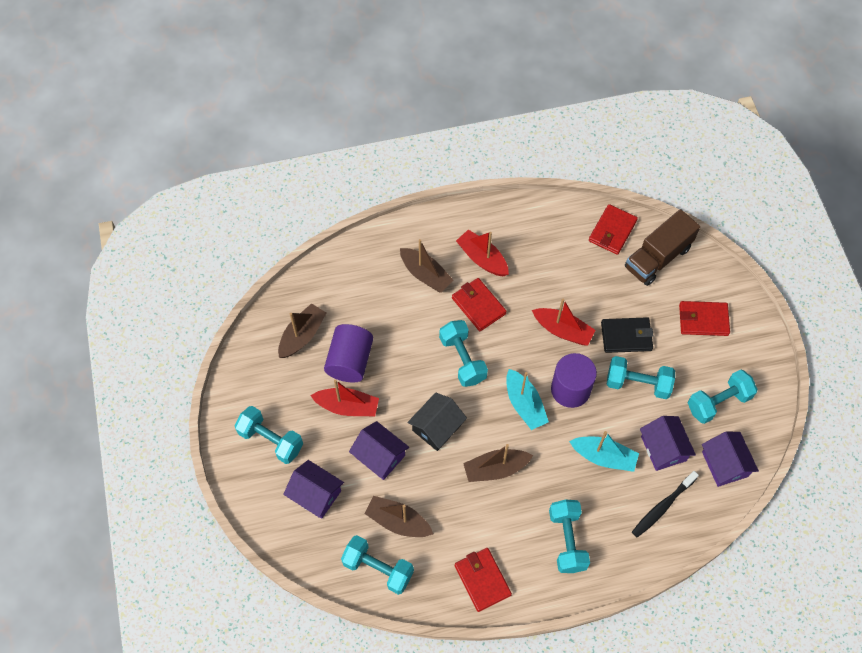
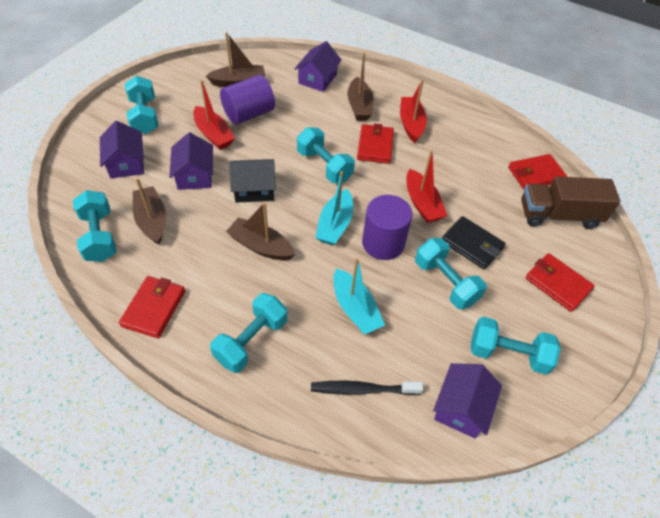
camera: 40 degrees right, 10 degrees down
turquoise dumbbell [439,320,488,387] -> turquoise dumbbell turned 60 degrees counterclockwise [297,127,355,183]
purple house [640,416,696,471] -> purple house moved to [294,41,341,92]

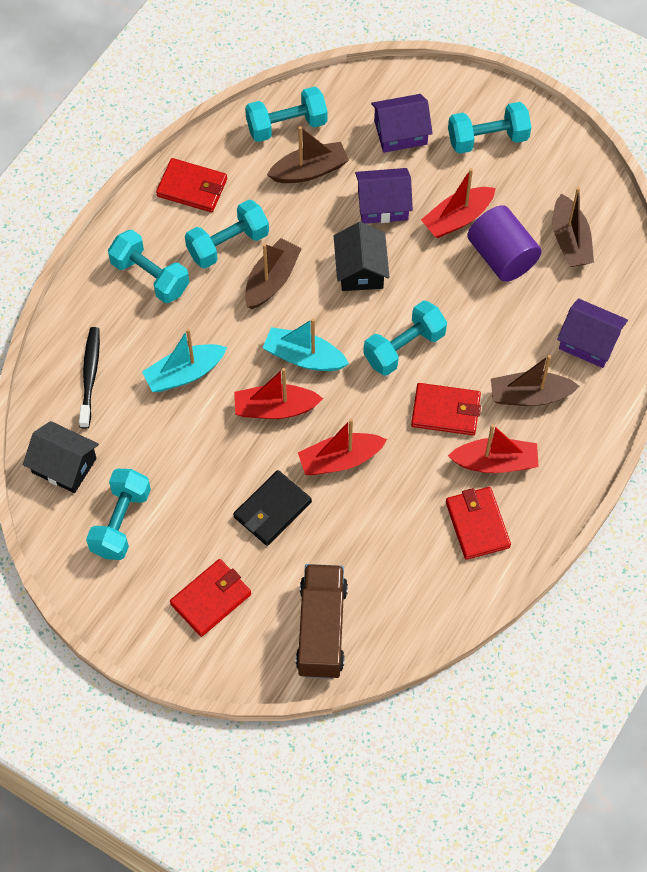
camera: 95 degrees right, 10 degrees up
purple cylinder [362,195,413,260] -> red boat [234,368,323,419]
turquoise dumbbell [415,238,487,309] -> turquoise dumbbell moved to [185,200,269,269]
purple house [433,363,502,438] -> black house [23,421,99,493]
red wallet [508,154,567,190] -> red wallet moved to [446,487,511,560]

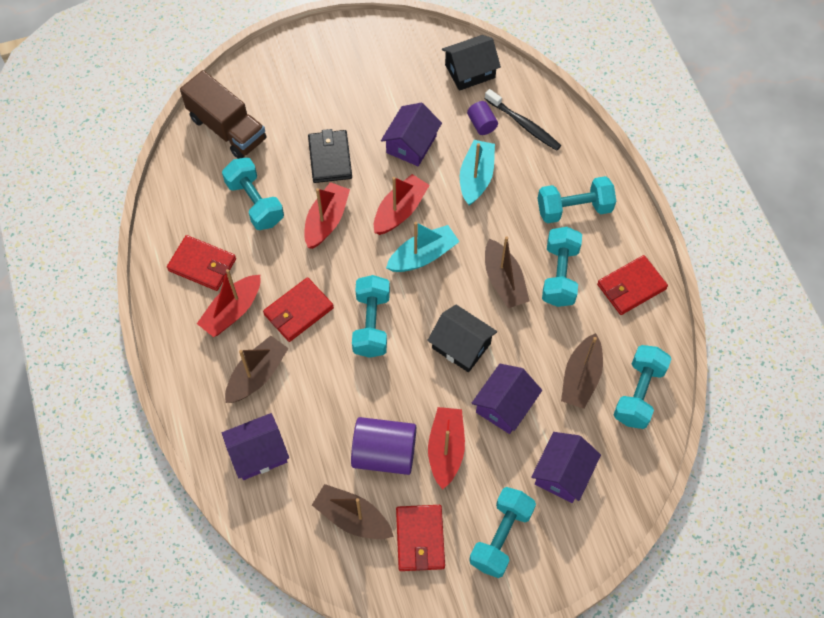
camera: 130 degrees right, 0 degrees up
turquoise dumbbell [86,469,151,560] -> turquoise dumbbell moved to [222,158,284,230]
red wallet [170,559,251,637] -> red wallet moved to [396,505,445,571]
none -> purple house [381,103,442,166]
none -> purple cylinder [467,101,498,135]

